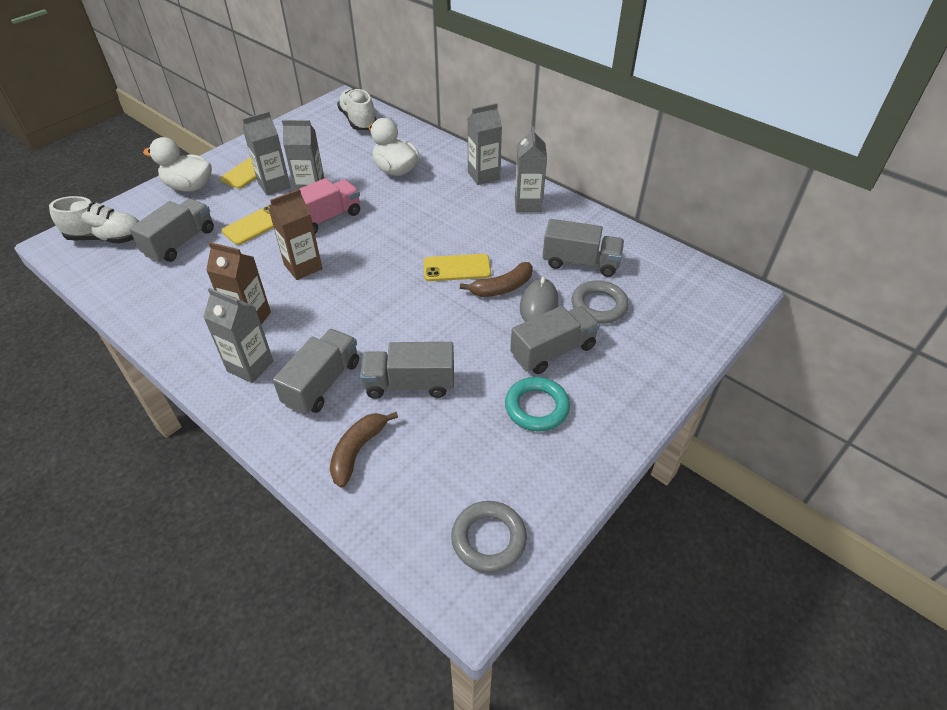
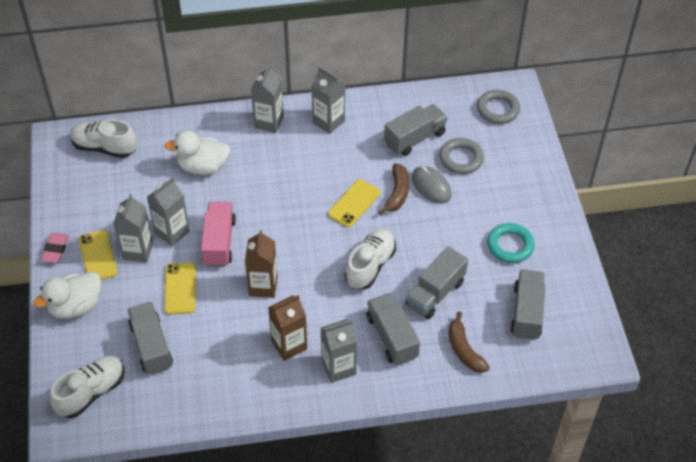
camera: 50 degrees left, 5 degrees up
grey ring [451,501,527,573] -> grey ring moved to [477,90,520,124]
grey truck [510,306,600,374] -> grey truck moved to [510,269,546,340]
none -> pink eraser [41,233,69,263]
none -> white shoe [345,229,396,289]

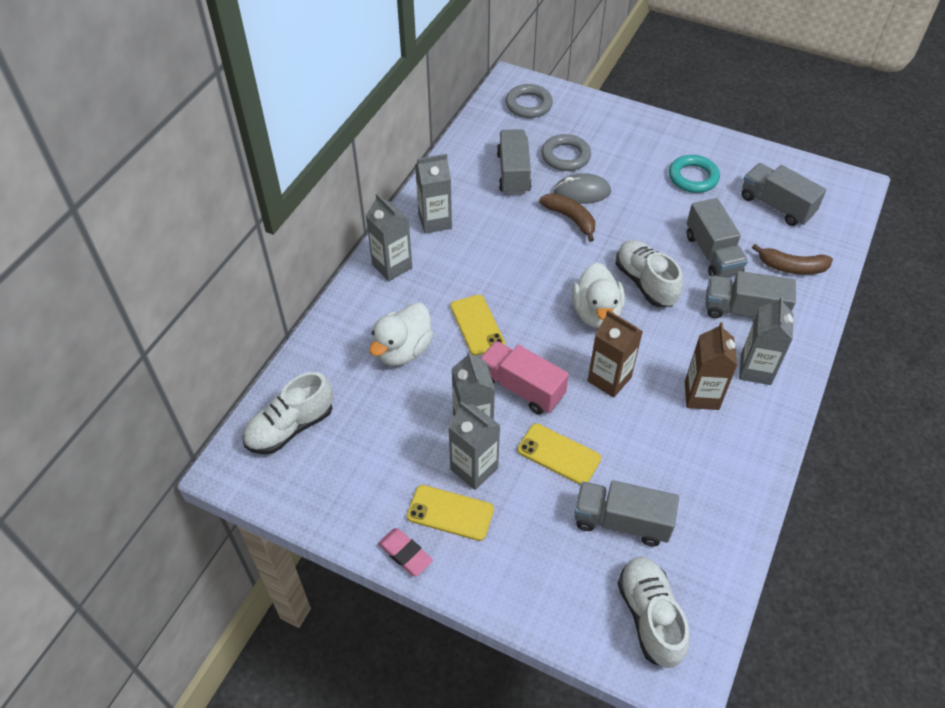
camera: 55 degrees left, 0 degrees up
white duck [33,272,101,319] -> white duck moved to [572,262,625,328]
yellow phone [328,179,380,227] -> yellow phone moved to [450,295,505,356]

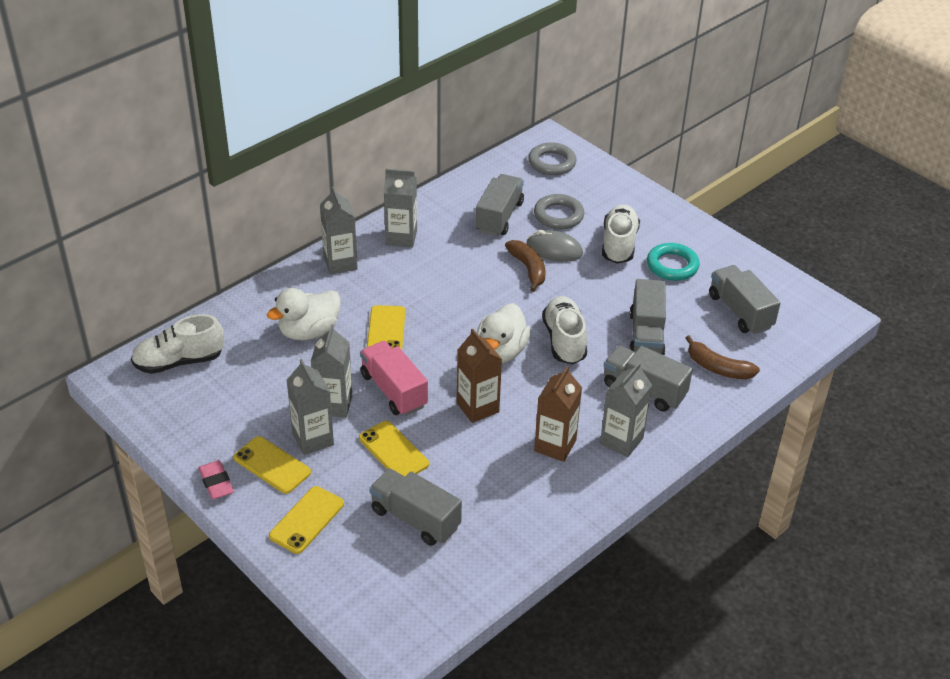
camera: 20 degrees right, 10 degrees down
white shoe [618,557,690,668] -> white shoe moved to [602,204,640,264]
none -> yellow phone [269,486,344,554]

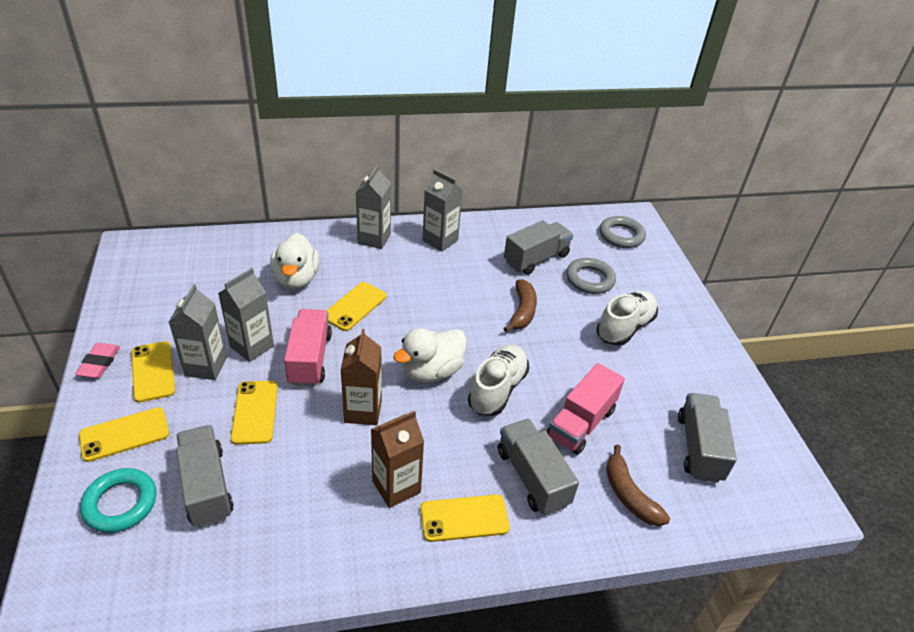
camera: 30 degrees right, 0 degrees up
white shoe [131,314,224,374] -> none
white duck [267,288,341,340] -> white duck turned 90 degrees counterclockwise [270,233,320,289]
grey mouse [526,230,583,262] -> none
grey carton [600,362,652,457] -> yellow phone [420,495,510,542]
grey truck [629,279,666,355] -> pink truck [547,363,625,455]
turquoise ring [647,243,700,281] -> turquoise ring moved to [80,468,156,533]

